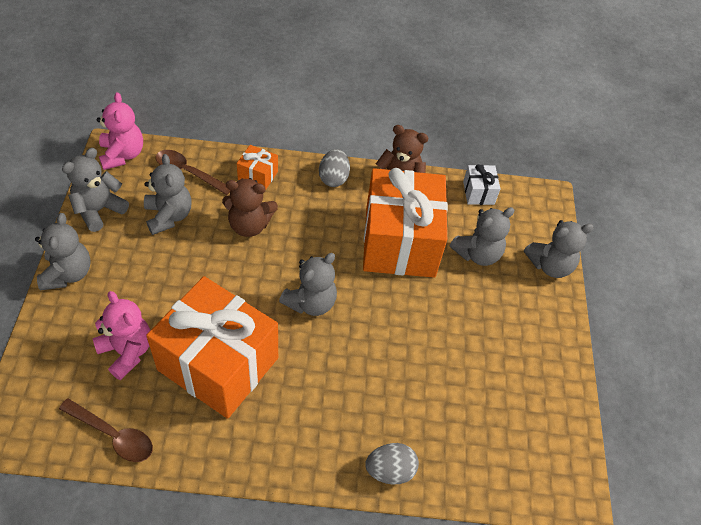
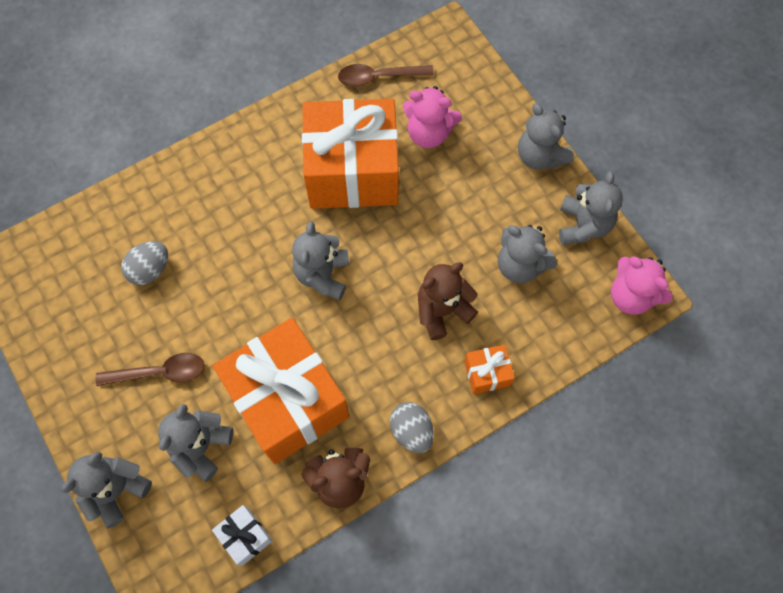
camera: 150 degrees right, 15 degrees up
brown spoon [156,150,230,195] -> brown spoon moved to [96,353,204,386]
grey egg [365,443,419,485] -> grey egg moved to [121,241,168,285]

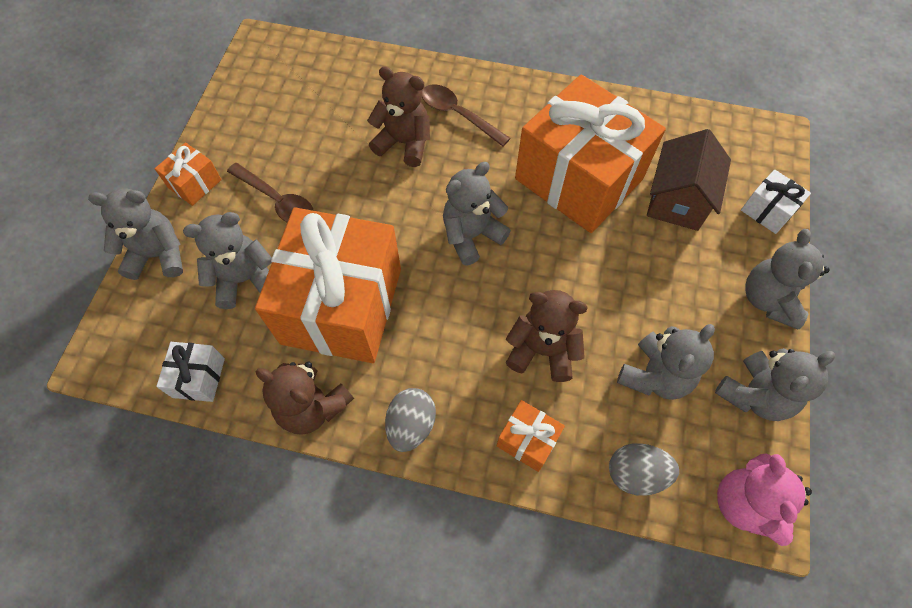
camera: 45 degrees right, 5 degrees down
grey egg [121,241,168,285] -> grey egg moved to [609,443,679,496]
brown spoon [338,64,434,87] -> brown spoon moved to [422,85,510,147]
pink teddy bear [403,86,462,148] -> brown house [647,129,731,231]
grey teddy bear [498,225,557,283] -> grey teddy bear turned 135 degrees counterclockwise [617,324,715,400]
none -> orange gift [155,143,222,206]
none -> brown teddy bear [367,66,430,167]
none -> white gift [741,169,811,234]

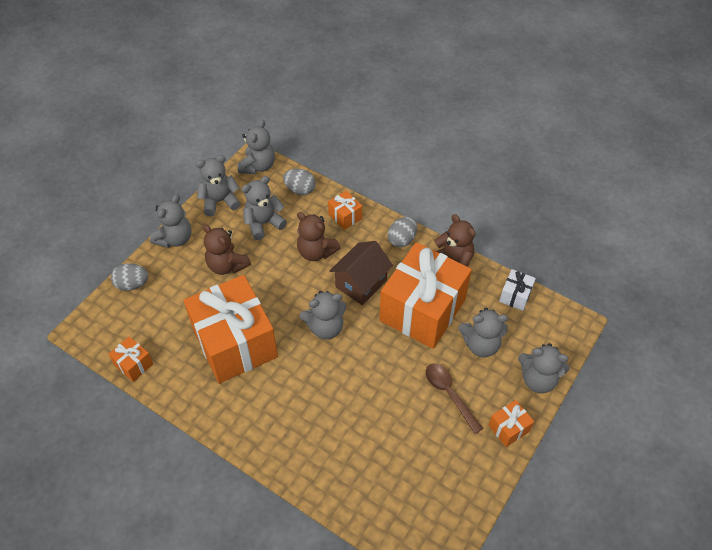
camera: 160 degrees left, 10 degrees down
brown teddy bear [367,66,430,167] -> brown teddy bear moved to [203,224,251,275]
brown spoon [422,85,510,147] -> none
brown house [647,129,731,231] -> brown house moved to [330,241,393,305]
pink teddy bear [717,453,812,546] -> grey teddy bear [238,120,275,174]
white gift [741,169,811,234] -> grey egg [111,263,148,291]
none -> orange gift [109,336,153,382]

